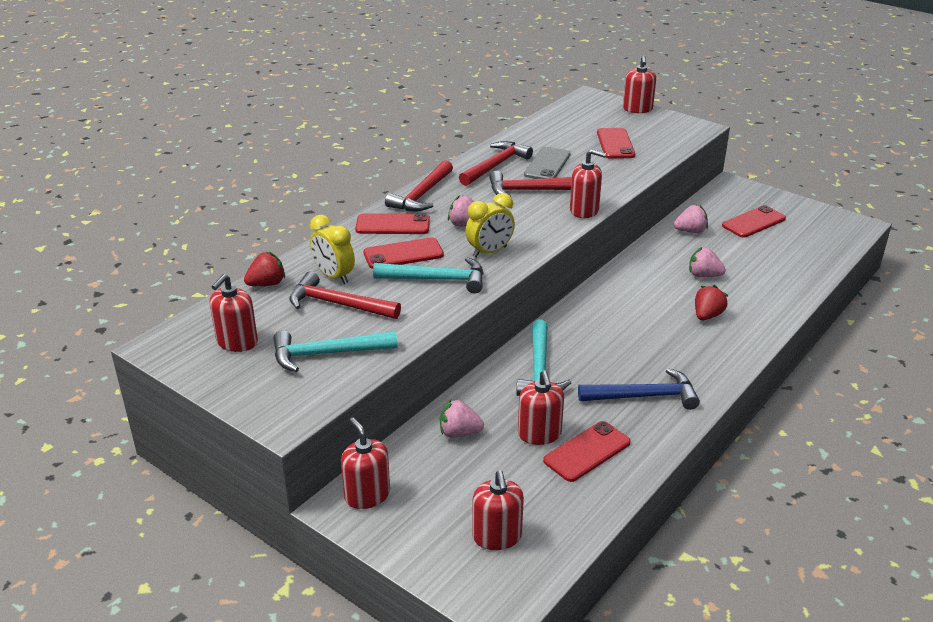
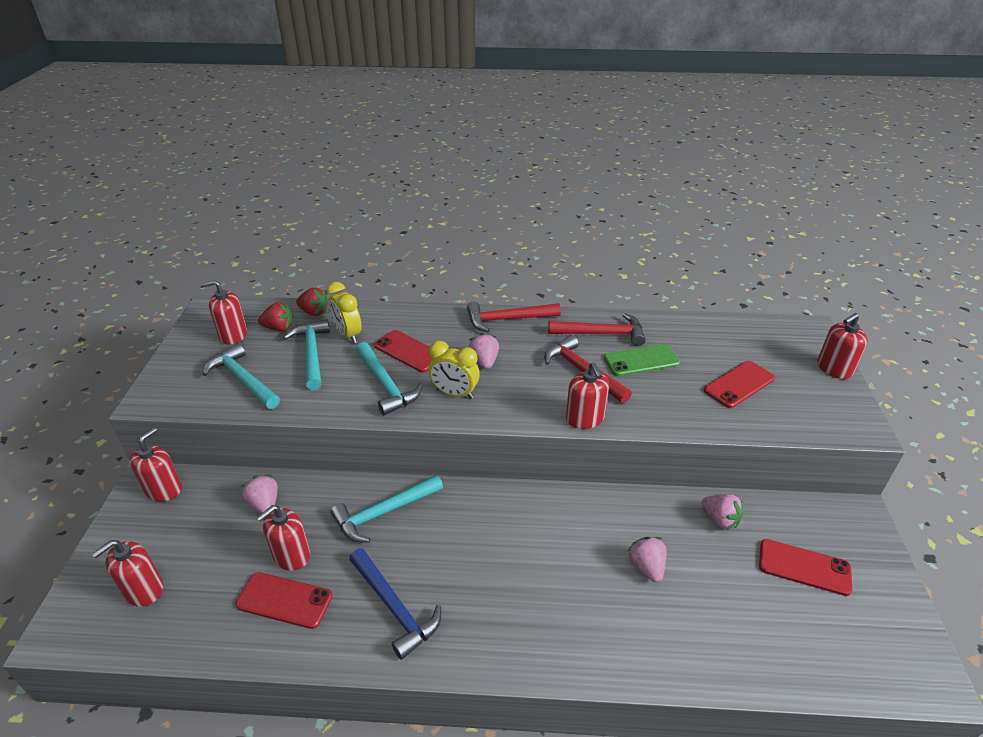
camera: 55 degrees right, 5 degrees up
red hammer [289,271,401,319] -> turquoise hammer [283,319,330,391]
yellow clock [310,215,355,284] -> yellow clock turned 45 degrees counterclockwise [327,282,362,343]
red phone [355,213,430,234] -> none
grey phone [524,147,571,179] -> green phone [604,344,680,376]
red strawberry [695,285,728,320] -> red strawberry moved to [258,302,293,331]

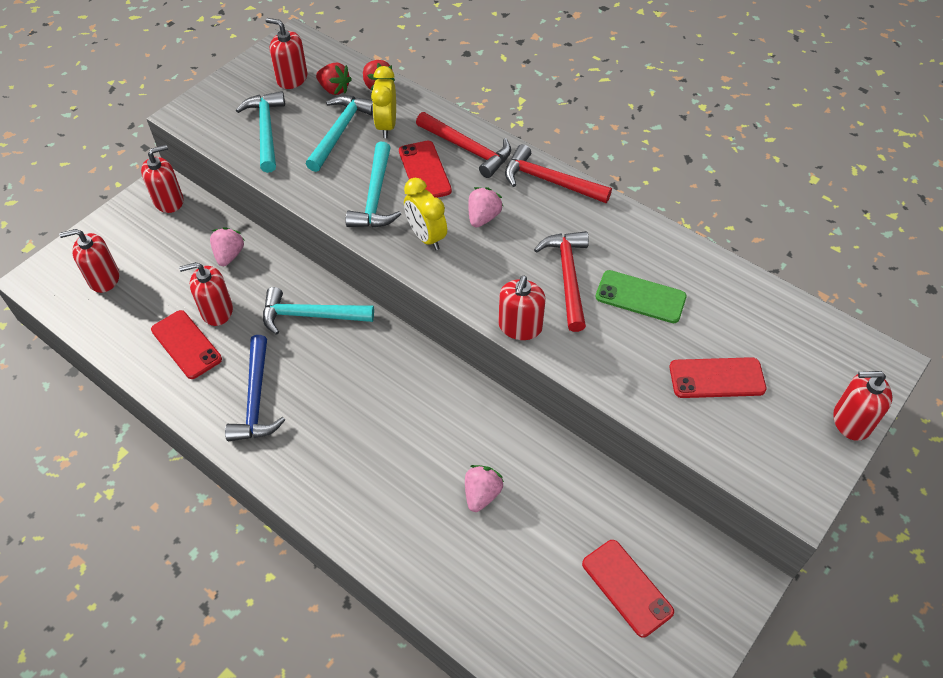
camera: 35 degrees right, 15 degrees up
red hammer [548,313,646,346] -> red hammer moved to [416,112,511,178]
pink strawberry [701,494,744,530] -> none

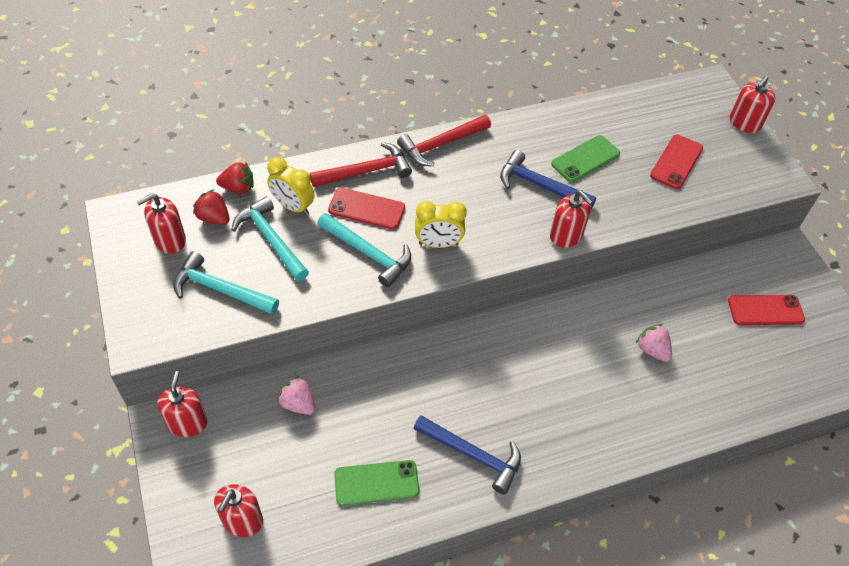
camera: 60 degrees left, 0 degrees up
red phone [151,310,222,379] -> green phone [334,460,419,506]
red soap dispenser [179,262,233,326] -> none
turquoise hammer [263,287,374,335] -> none
red strawberry [316,63,352,95] -> red strawberry turned 120 degrees counterclockwise [193,189,230,225]
pink strawberry [468,187,503,228] -> none
red hammer [534,231,589,332] -> blue hammer [500,150,597,209]

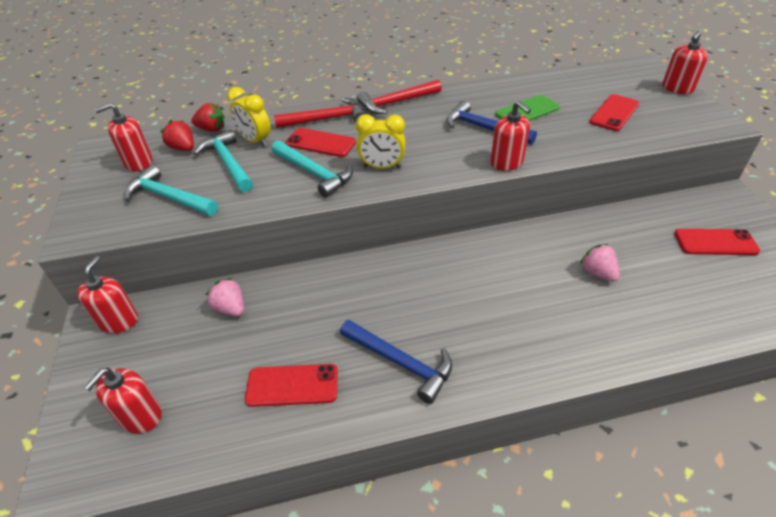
camera: 10 degrees right, 10 degrees down
green phone [334,460,419,506] -> red phone [245,364,338,407]

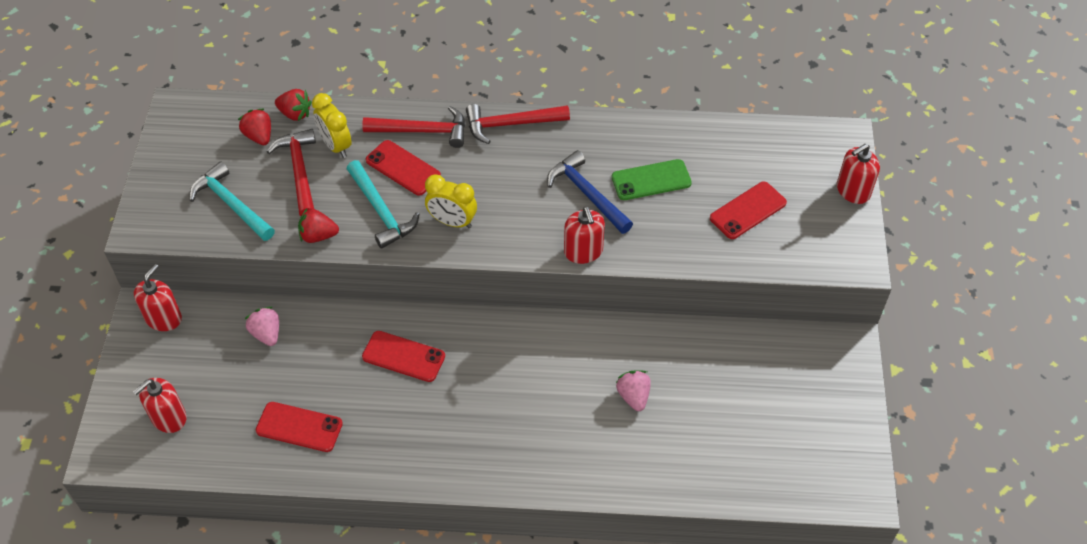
camera: 15 degrees right, 10 degrees up
red soap dispenser [94,103,152,171] -> none
turquoise hammer [193,130,253,192] -> red hammer [267,129,316,216]
blue hammer [340,320,452,404] -> none
red phone [674,229,761,255] -> red phone moved to [362,331,445,382]
none -> red strawberry [298,208,339,243]

